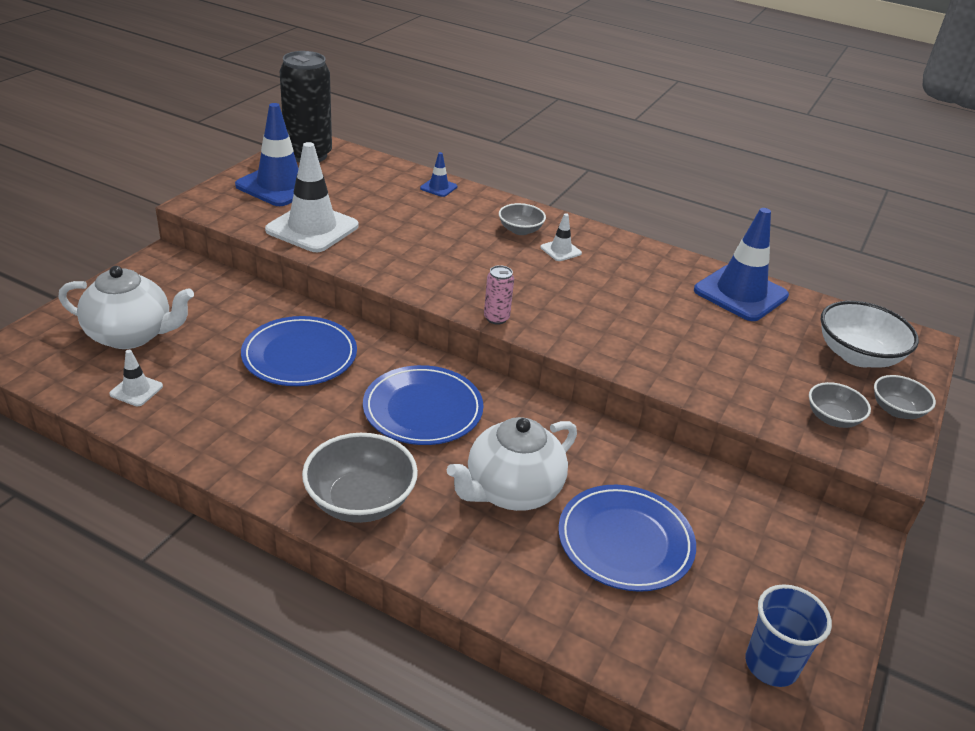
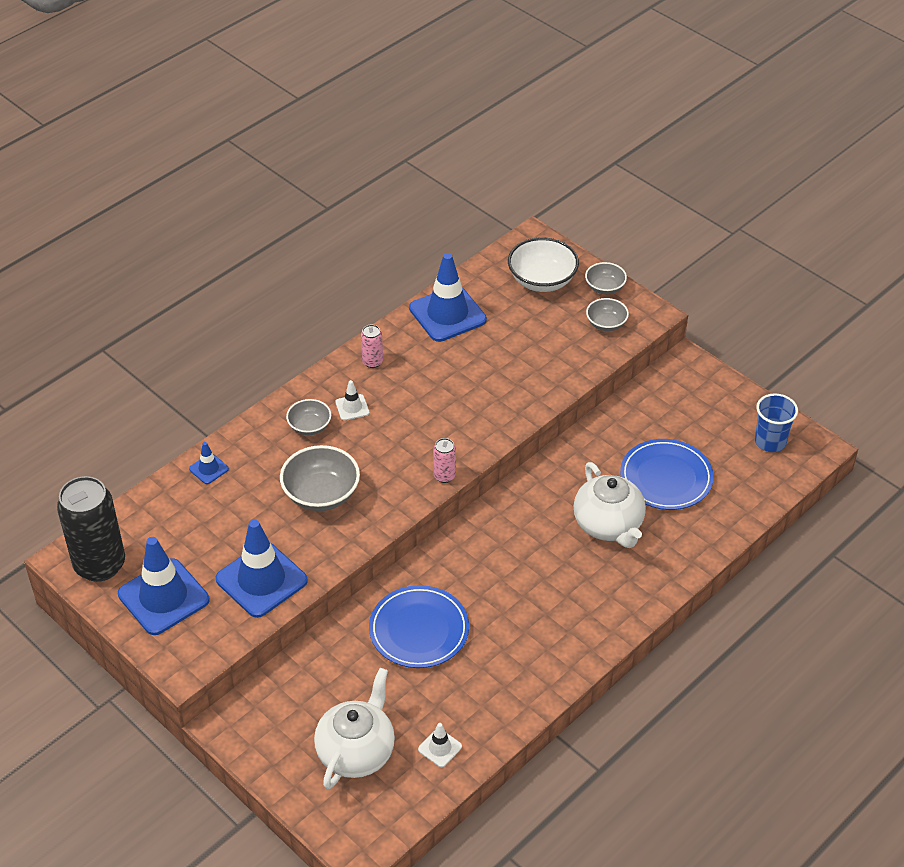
camera: 70 degrees left, 10 degrees up
white traffic cone [265,142,358,252] -> blue traffic cone [216,519,308,618]
grey bowl [302,433,418,523] -> grey bowl moved to [280,445,360,511]
blue plate [363,365,483,445] -> none
none -> pink can [361,325,383,368]

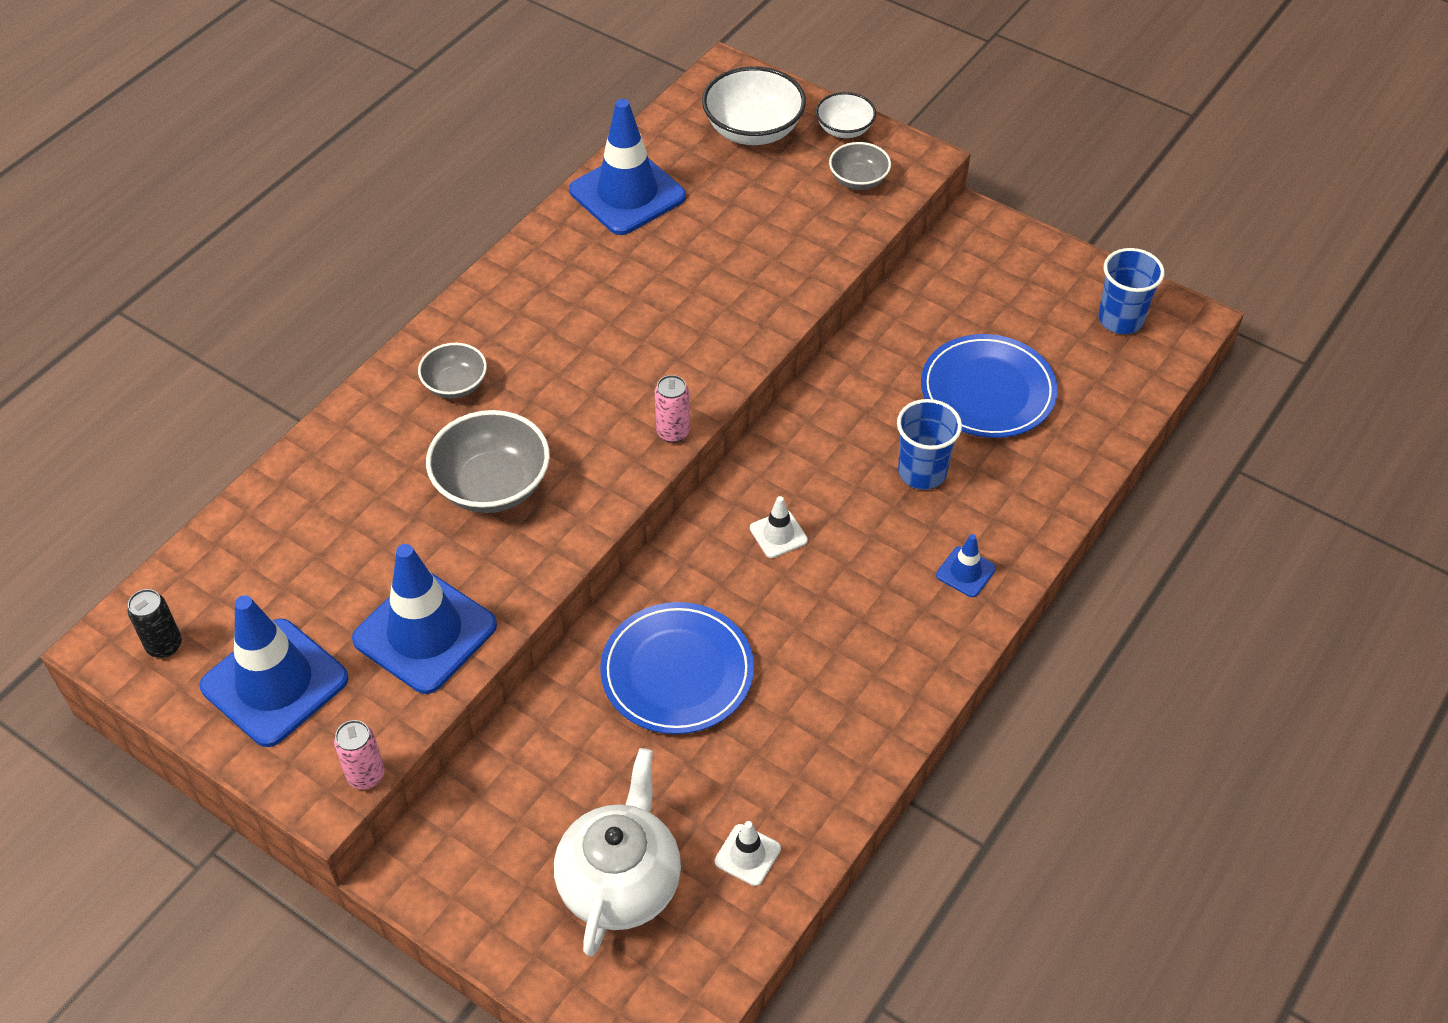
camera: 10 degrees left, 5 degrees up
black can [57,476,125,582] -> black can [128,589,182,658], size x0.44
blue traffic cone [189,442,229,484] -> blue traffic cone moved to [936,534,996,597]
white traffic cone [335,380,369,421] -> white traffic cone moved to [750,496,808,558]
pink can [361,325,383,368] -> pink can moved to [334,720,385,789]
white teapot [574,462,646,548] -> blue cup [897,399,962,490]
grey bowl [585,262,627,294] -> white bowl [816,92,876,138]

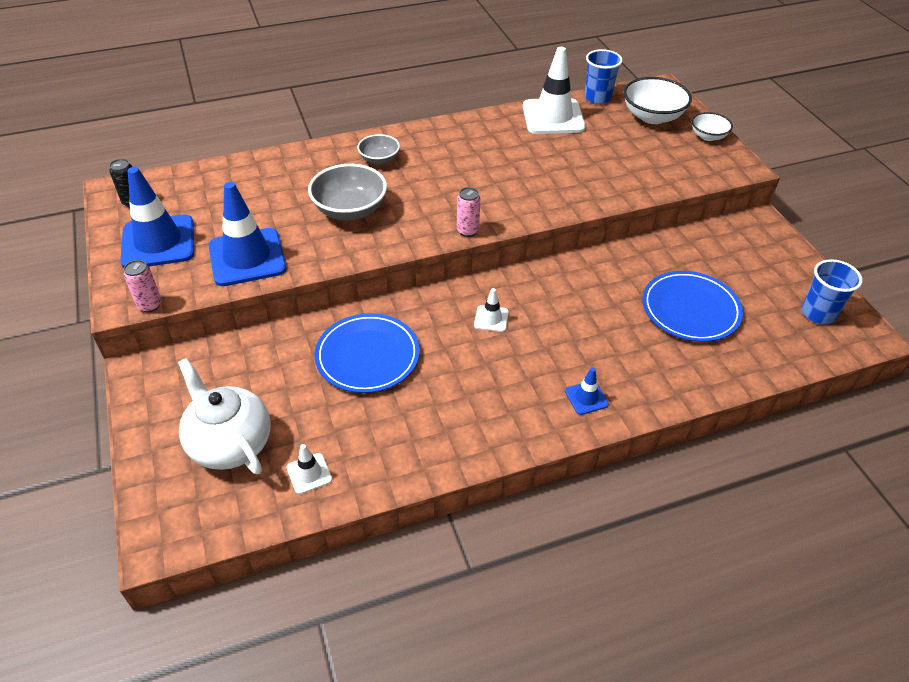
camera: 35 degrees right, 5 degrees down
white teapot [554,748,681,957] -> white teapot turned 90 degrees counterclockwise [178,358,271,474]
blue traffic cone [569,99,686,235] -> white traffic cone [523,47,586,134]
grey bowl [829,142,891,190] -> none
blue cup [897,399,962,490] -> blue cup moved to [584,49,622,104]

